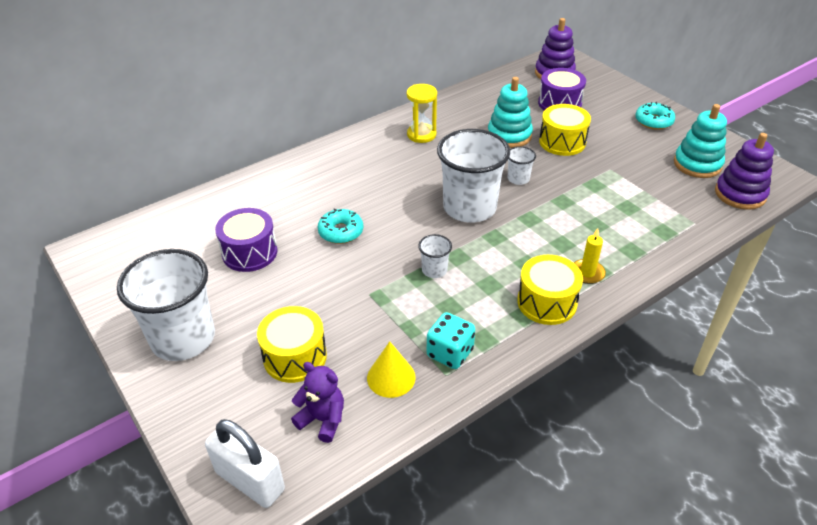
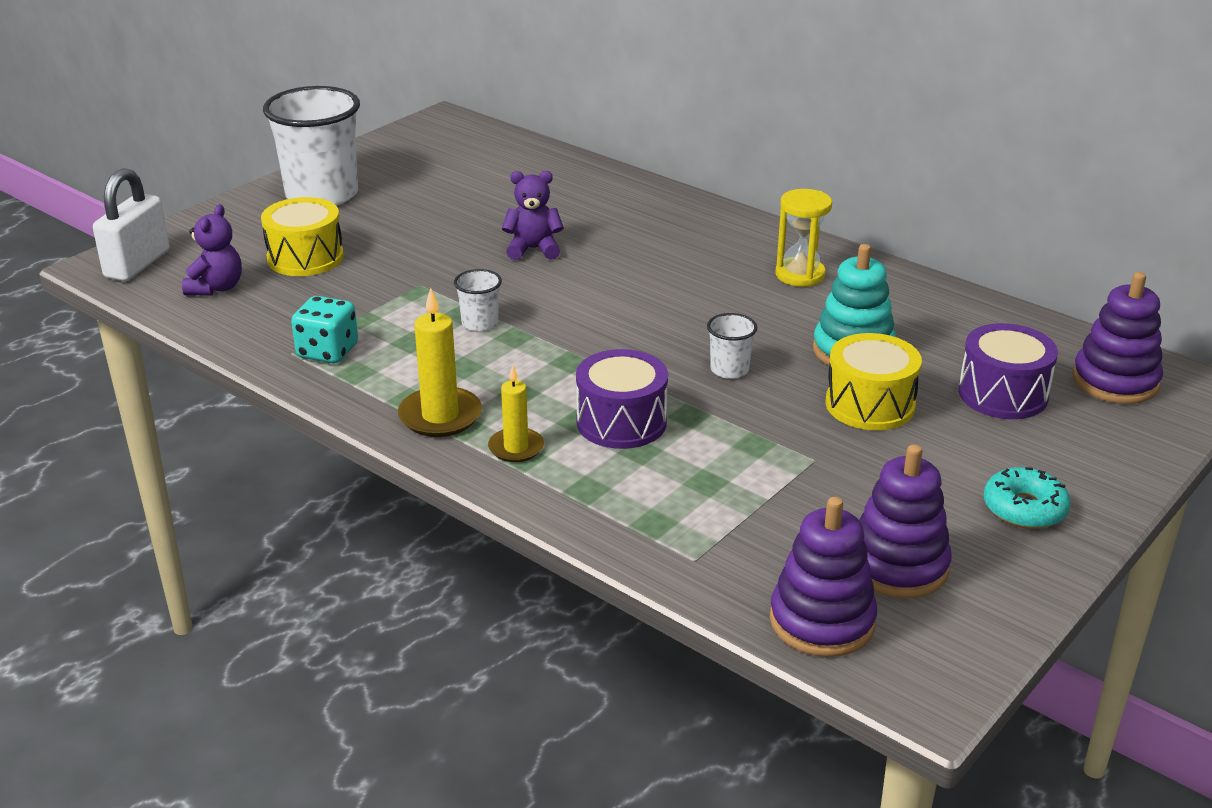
camera: 75 degrees right, 10 degrees down
purple drum [215,208,278,272] -> purple drum moved to [576,349,668,449]
turquoise donut [318,208,363,244] -> purple teddy bear [502,171,564,260]
yellow cone [367,341,416,398] -> none
white cup [437,129,510,222] -> none
yellow drum [517,255,583,325] -> yellow candle [398,288,482,437]
turquoise stacking toy [674,104,727,178] -> purple stacking toy [859,444,951,598]

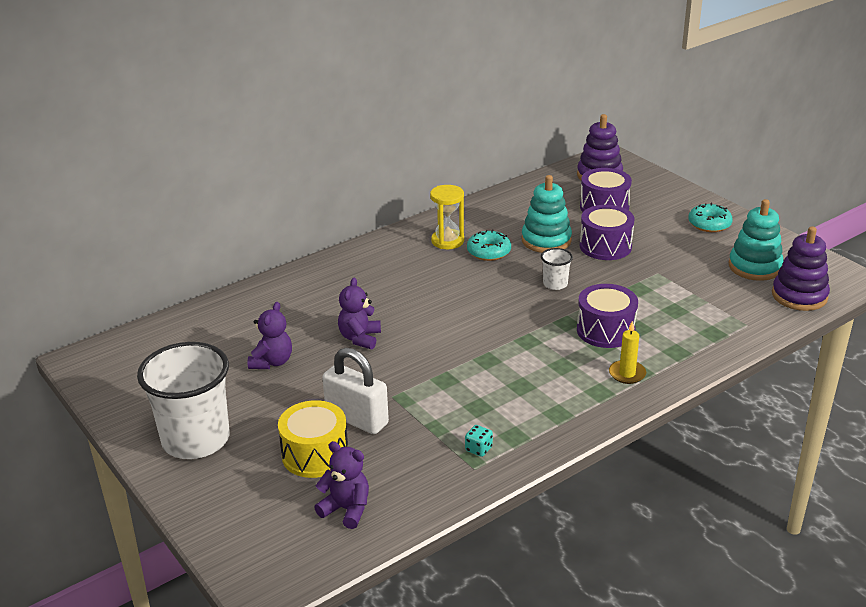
camera: 75 degrees left, 0 degrees up
white padlock [93,168,170,281] -> white padlock moved to [322,348,389,434]
turquoise dice [291,296,358,364] -> turquoise dice [465,425,493,457], size x0.55
yellow candle [398,288,482,437] -> none
white cup [454,269,502,332] -> none
yellow drum [825,333,922,430] -> purple drum [580,205,635,260]
purple stacking toy [859,444,951,598] -> turquoise stacking toy [729,199,783,281]
none -> purple teddy bear [247,302,292,369]
none -> turquoise donut [467,229,511,261]

